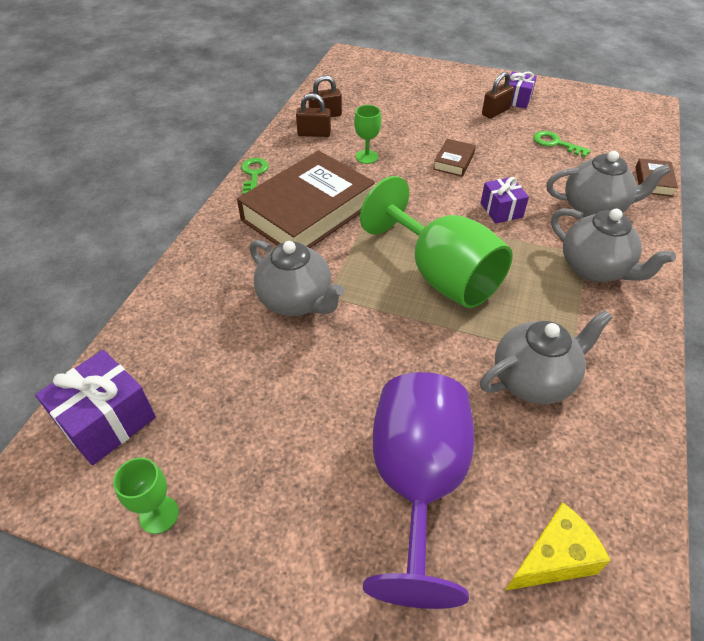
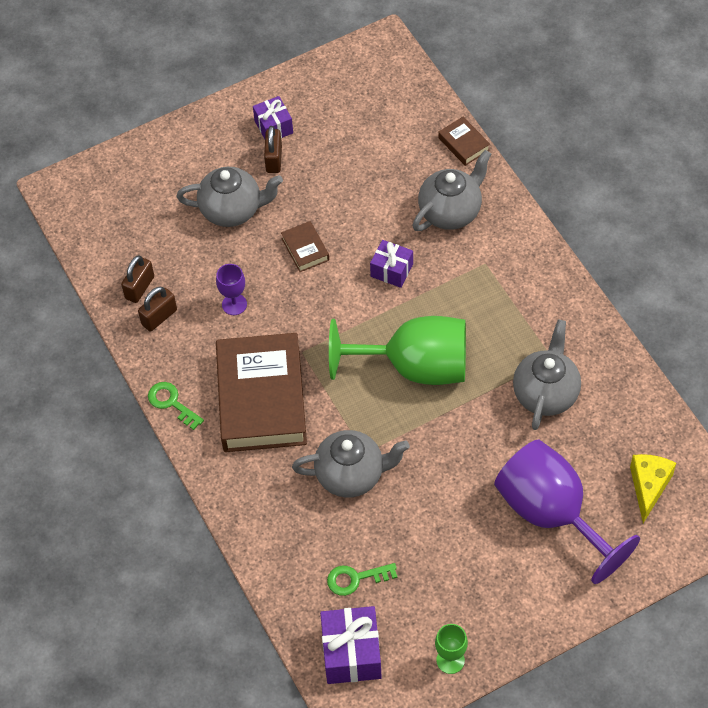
camera: 45 degrees left, 10 degrees up
green goblet [354,105,381,164] -> purple goblet [216,264,247,315]
green key [533,131,591,157] -> green key moved to [327,563,397,596]
grey teapot [551,208,676,282] -> grey teapot moved to [177,167,283,227]

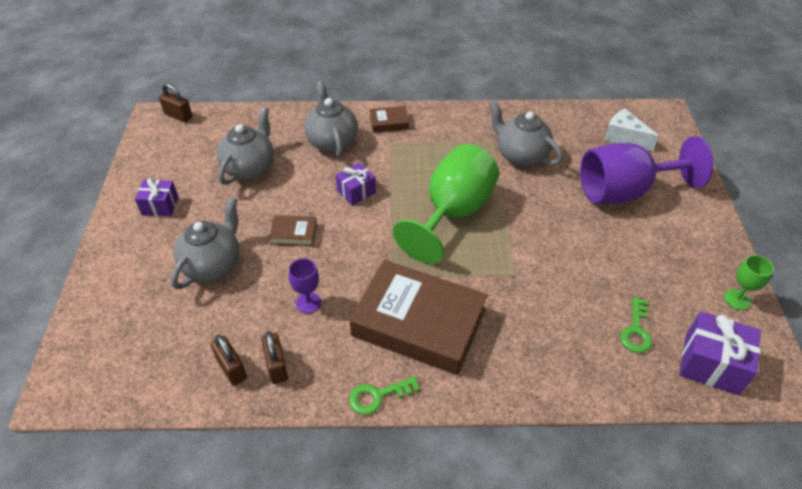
camera: 65 degrees left, 10 degrees down
brown padlock [264,126,282,173] -> brown padlock moved to [159,83,193,123]
grey teapot [292,430,410,497] -> grey teapot moved to [217,107,274,185]
brown book [438,117,490,166] -> brown book moved to [370,106,409,133]
yellow cheese [630,454,676,523] -> white cheese [604,109,659,152]

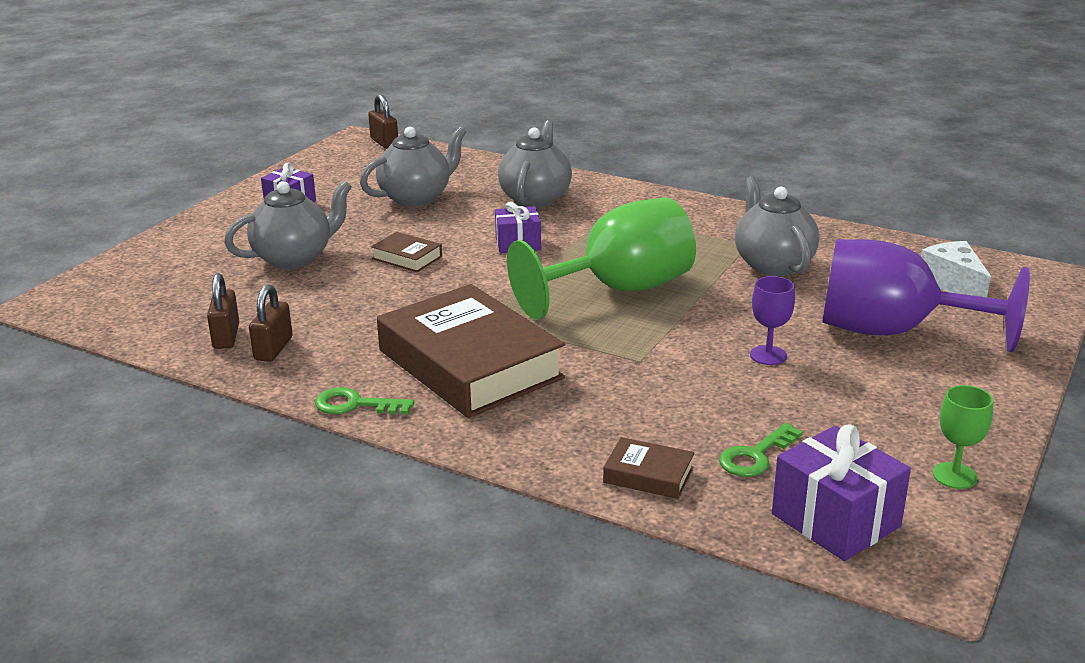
camera: 30 degrees right, 20 degrees down
purple goblet [289,258,321,314] -> purple goblet moved to [750,276,795,365]
brown book [370,106,409,133] -> brown book moved to [603,437,694,499]

